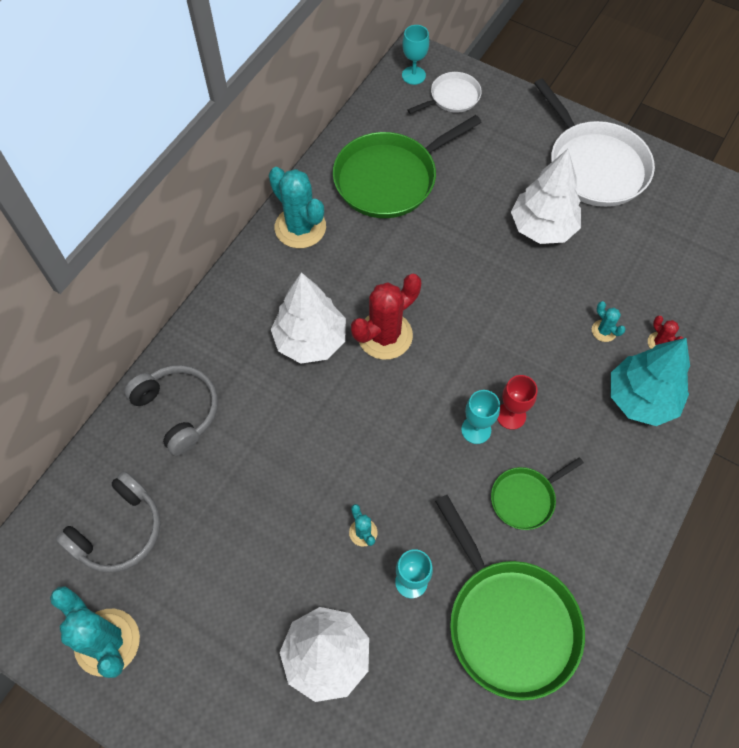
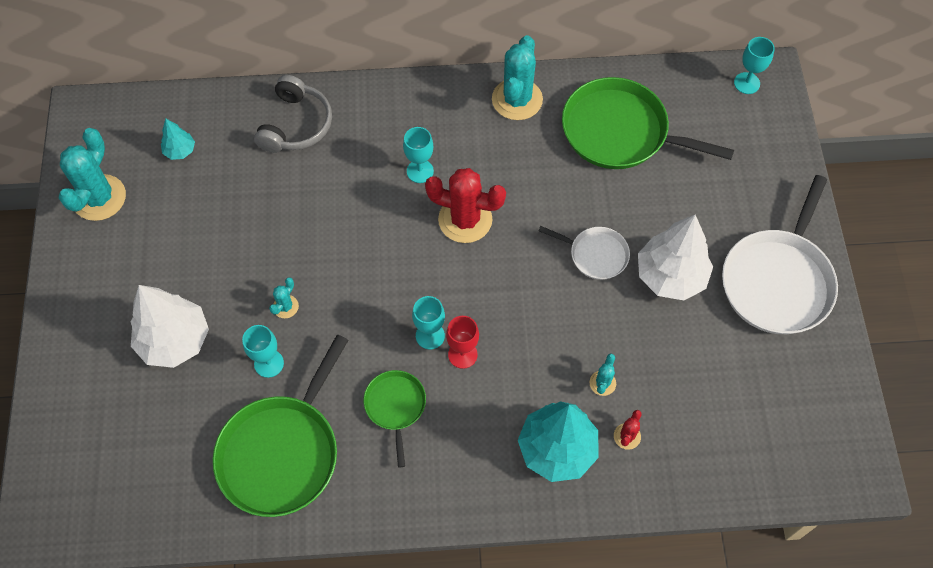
camera: 55 degrees right, 0 degrees up
grey headphones [56,471,160,573] -> turquoise tree [161,119,195,160]
white tree [271,272,346,364] -> turquoise goblet [403,127,434,183]
white pan [408,72,482,114] -> white pan moved to [538,226,630,280]
green pan [491,457,584,530] -> green pan turned 60 degrees clockwise [364,370,426,468]

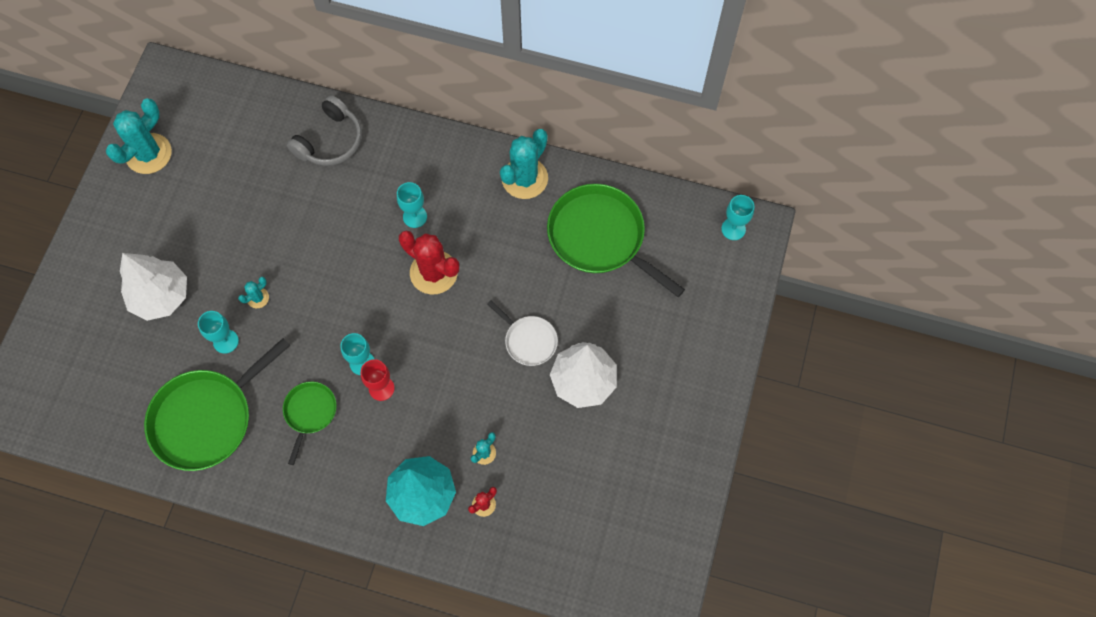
camera: 20 degrees right, 5 degrees up
turquoise tree [161,119,195,160] -> none
white pan [722,175,838,334] -> none

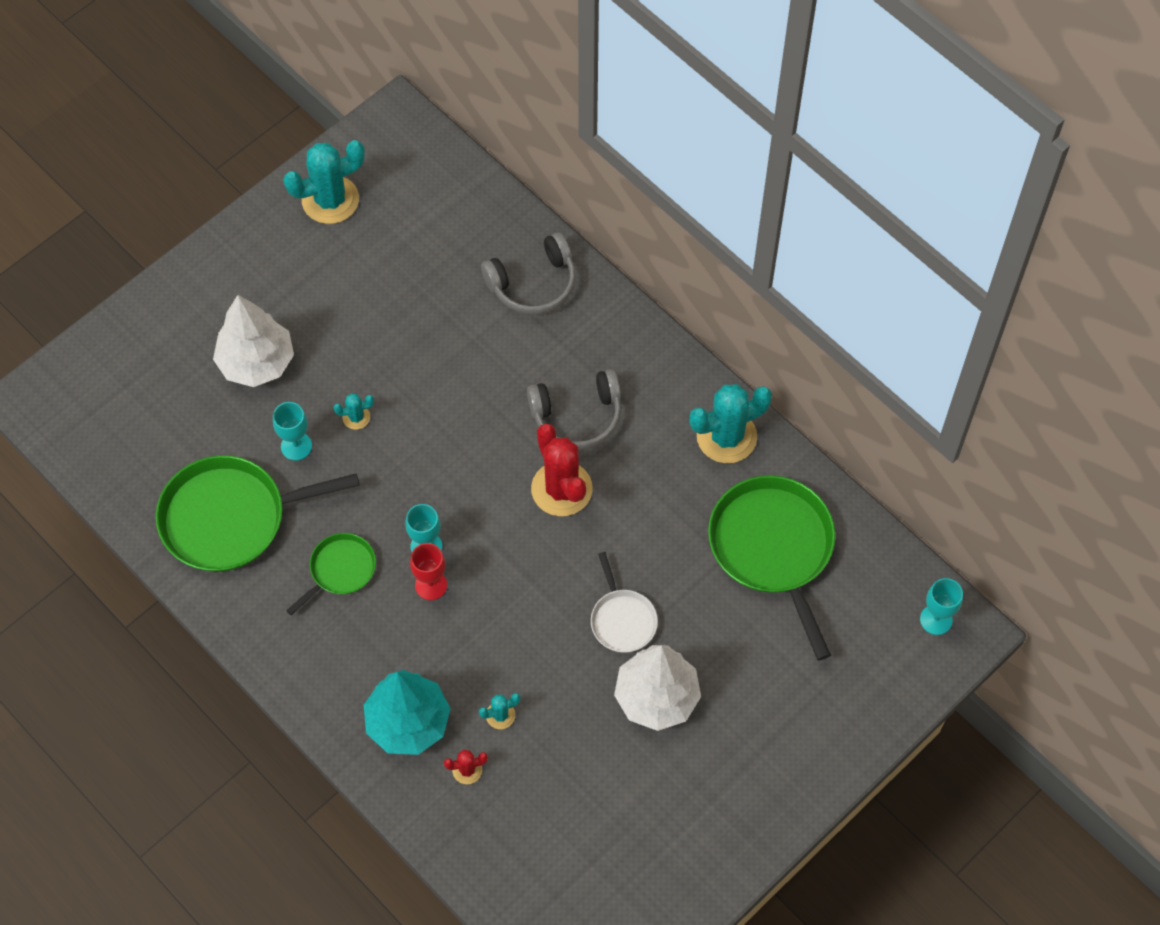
camera: 30 degrees right, 5 degrees down
turquoise goblet [397,182,427,228] -> grey headphones [527,369,621,450]

